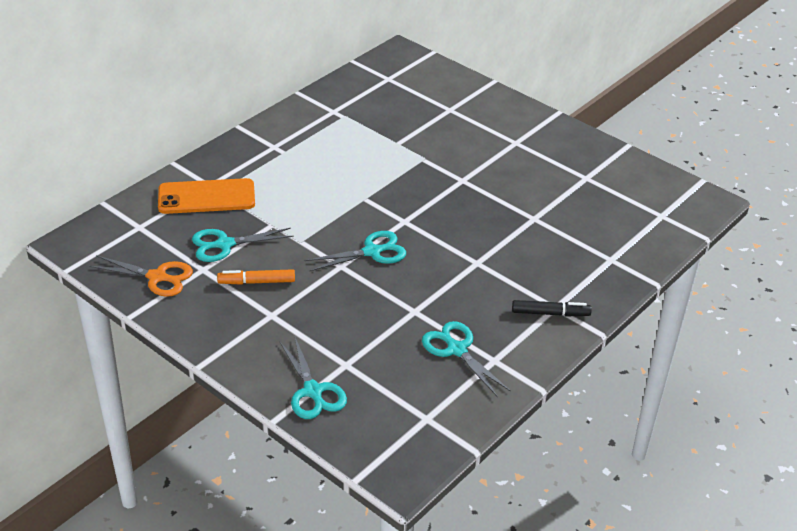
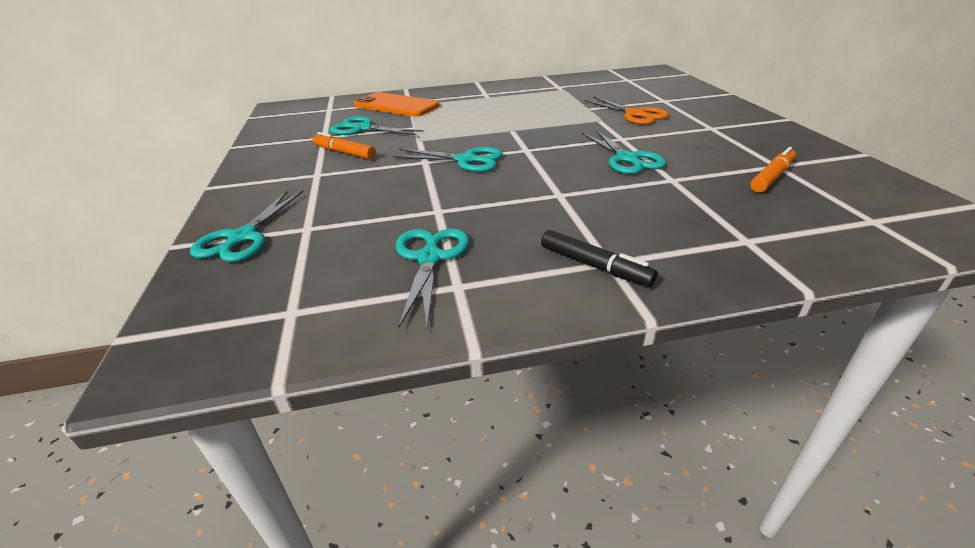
camera: 40 degrees right, 5 degrees down
orange scissors [89,255,193,297] -> orange scissors moved to [584,96,669,124]
none -> turquoise scissors [582,129,666,174]
none -> orange marker [750,147,796,193]

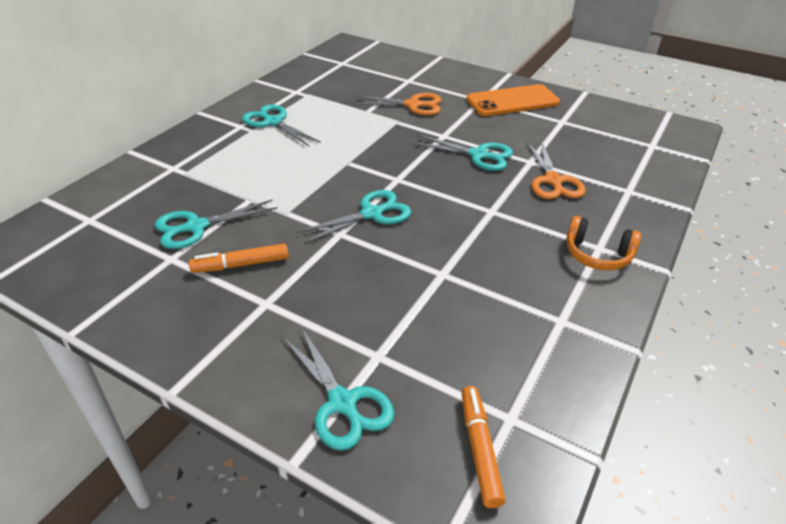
camera: 50 degrees left, 5 degrees up
orange phone [354,92,439,117] -> orange phone moved to [466,84,560,116]
turquoise scissors [396,228,469,327] -> turquoise scissors moved to [242,104,321,146]
black marker [541,230,658,287] -> orange headphones [566,216,641,270]
orange marker [750,147,796,193] -> orange marker moved to [461,386,505,508]
none -> orange scissors [527,141,586,199]

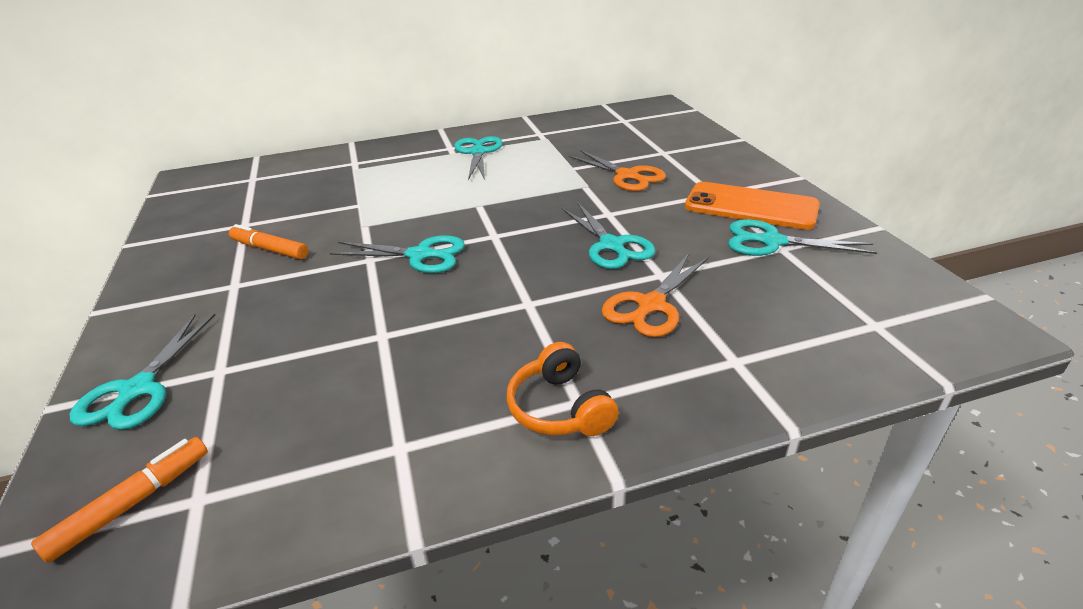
camera: 45 degrees right, 5 degrees down
turquoise scissors [154,200,278,249] -> turquoise scissors moved to [728,219,877,256]

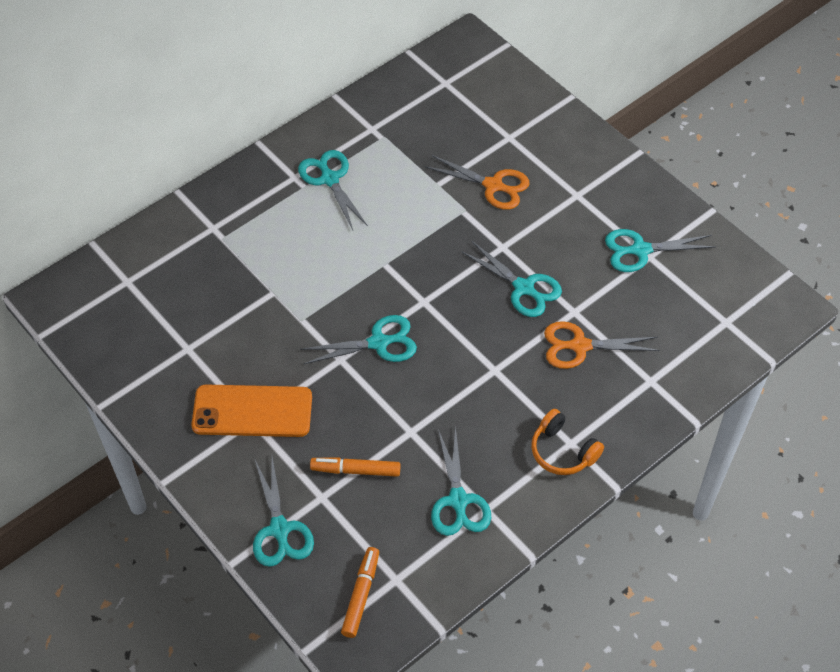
camera: 25 degrees left, 20 degrees up
orange marker [229,224,308,259] -> orange marker moved to [310,457,400,477]
orange scissors [602,252,709,337] -> orange scissors turned 75 degrees clockwise [544,321,660,369]
orange phone [685,182,820,230] -> orange phone moved to [191,384,312,437]
none -> turquoise scissors [431,426,491,536]

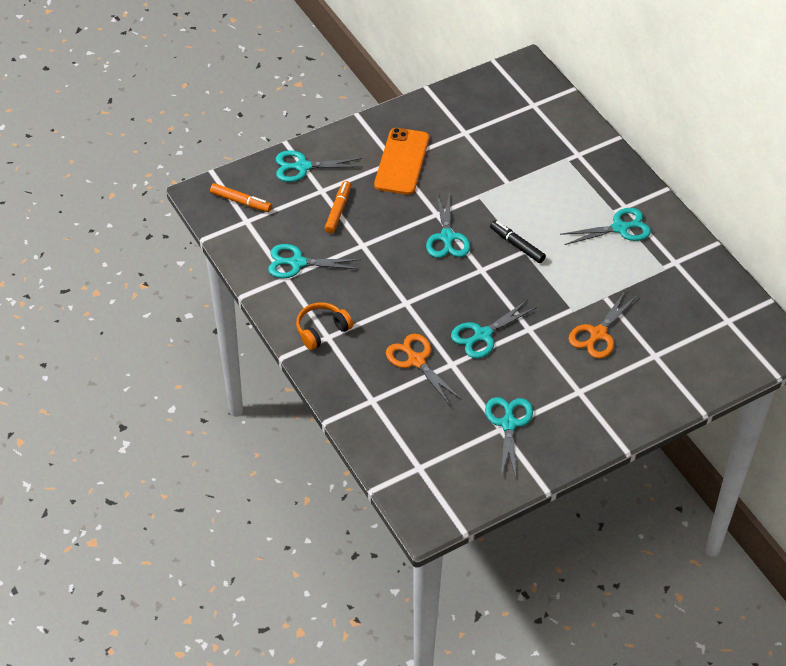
camera: 100 degrees right, 5 degrees down
orange scissors [544,321,660,369] -> orange scissors turned 45 degrees counterclockwise [386,333,462,405]
none -> black marker [490,221,546,263]

